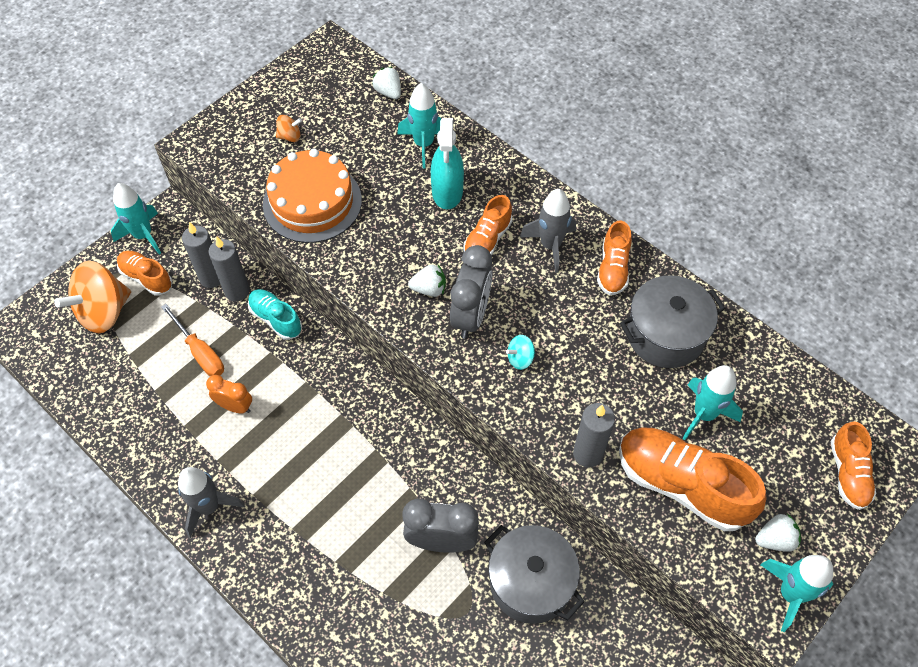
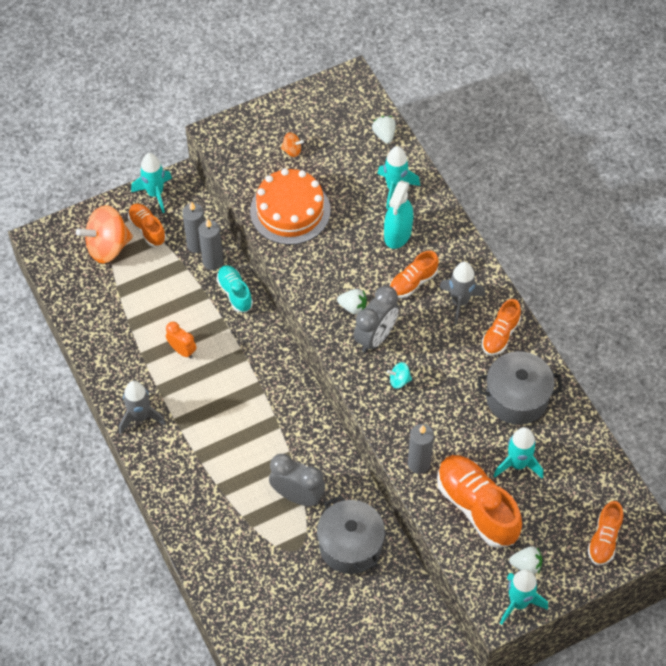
camera: 20 degrees right, 0 degrees up
orange screwdriver [161,304,224,376] -> none

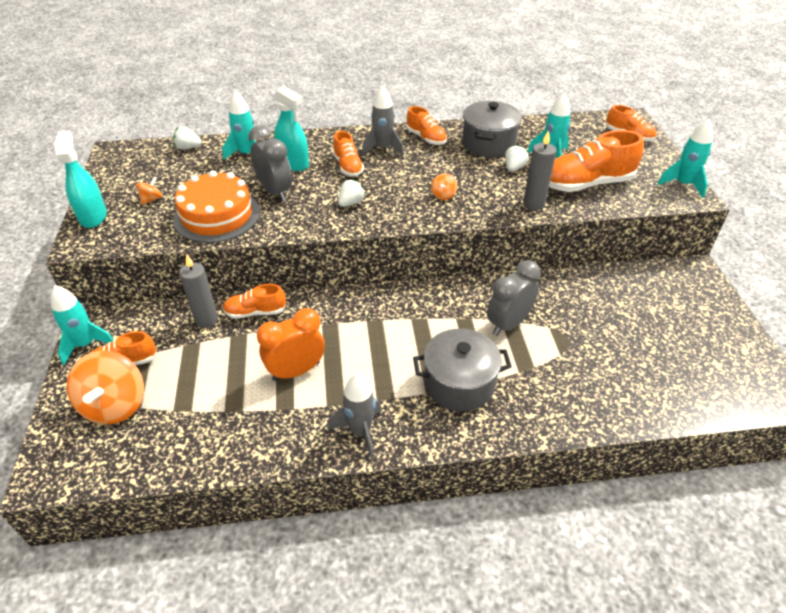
camera: 70 degrees left, 15 degrees down
orange clock [166,322,196,358] -> orange clock [257,308,325,381], size x1.61
grey candle [182,201,205,253] -> none
turquoise shoe [216,265,253,312] -> orange shoe [223,284,286,319]
grey pot [317,495,385,574] -> grey pot moved to [413,329,512,411]
grey clock [354,286,399,353] -> grey clock moved to [248,125,292,201]
turquoise spinning top [387,362,412,389] -> orange spinning top [431,173,457,200]
white strawberry [509,546,542,574] -> white strawberry moved to [505,145,529,172]
none -> turquoise spray bottle [54,131,107,228]

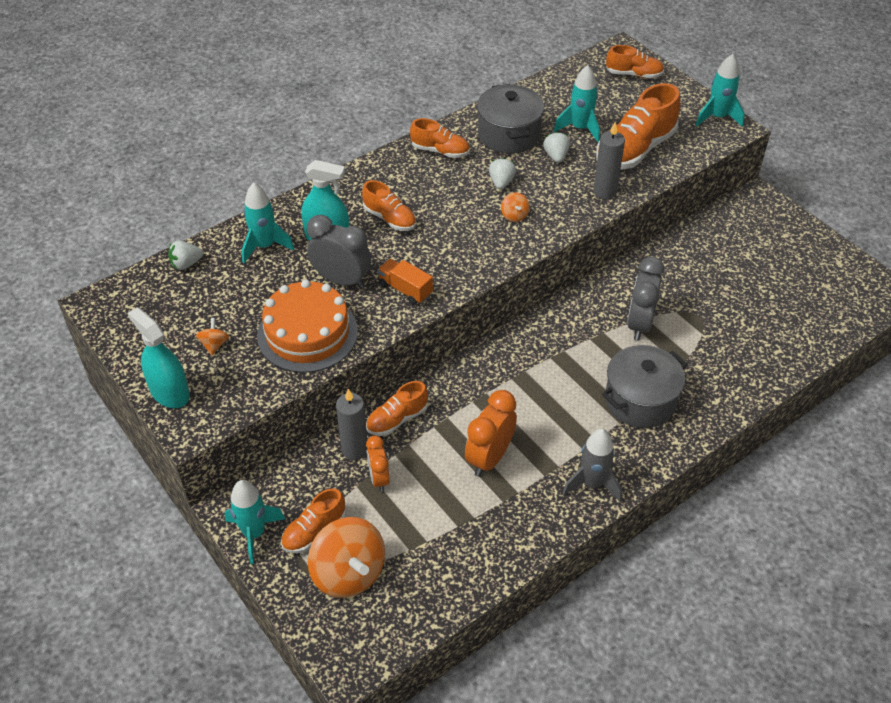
camera: 30 degrees left, 5 degrees up
white strawberry [338,179,366,207] -> white strawberry moved to [489,157,516,189]
grey rocket [362,86,404,156] -> none
none -> orange clock [366,435,390,492]
none -> orange truck [378,259,433,305]

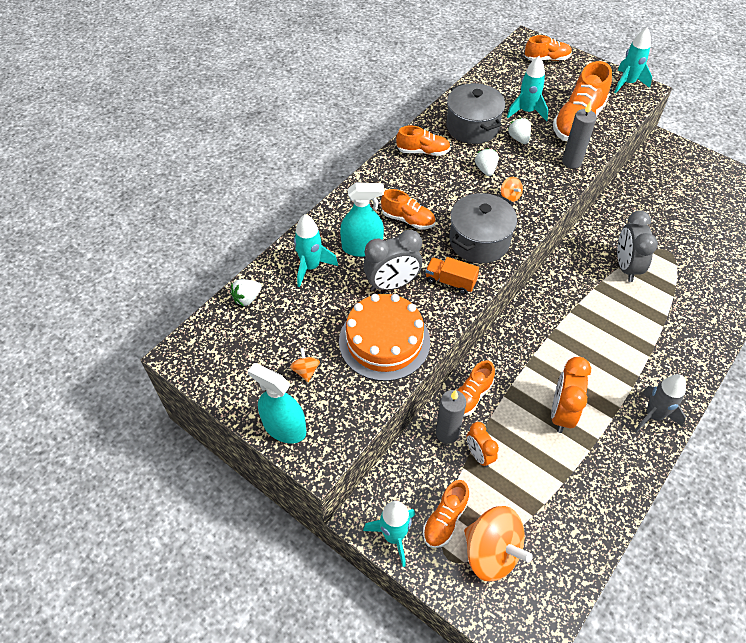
camera: 15 degrees left, 5 degrees up
grey clock [307,215,371,288] -> grey clock turned 150 degrees clockwise [363,230,422,291]
grey pot [602,345,688,428] -> grey pot moved to [449,193,517,263]

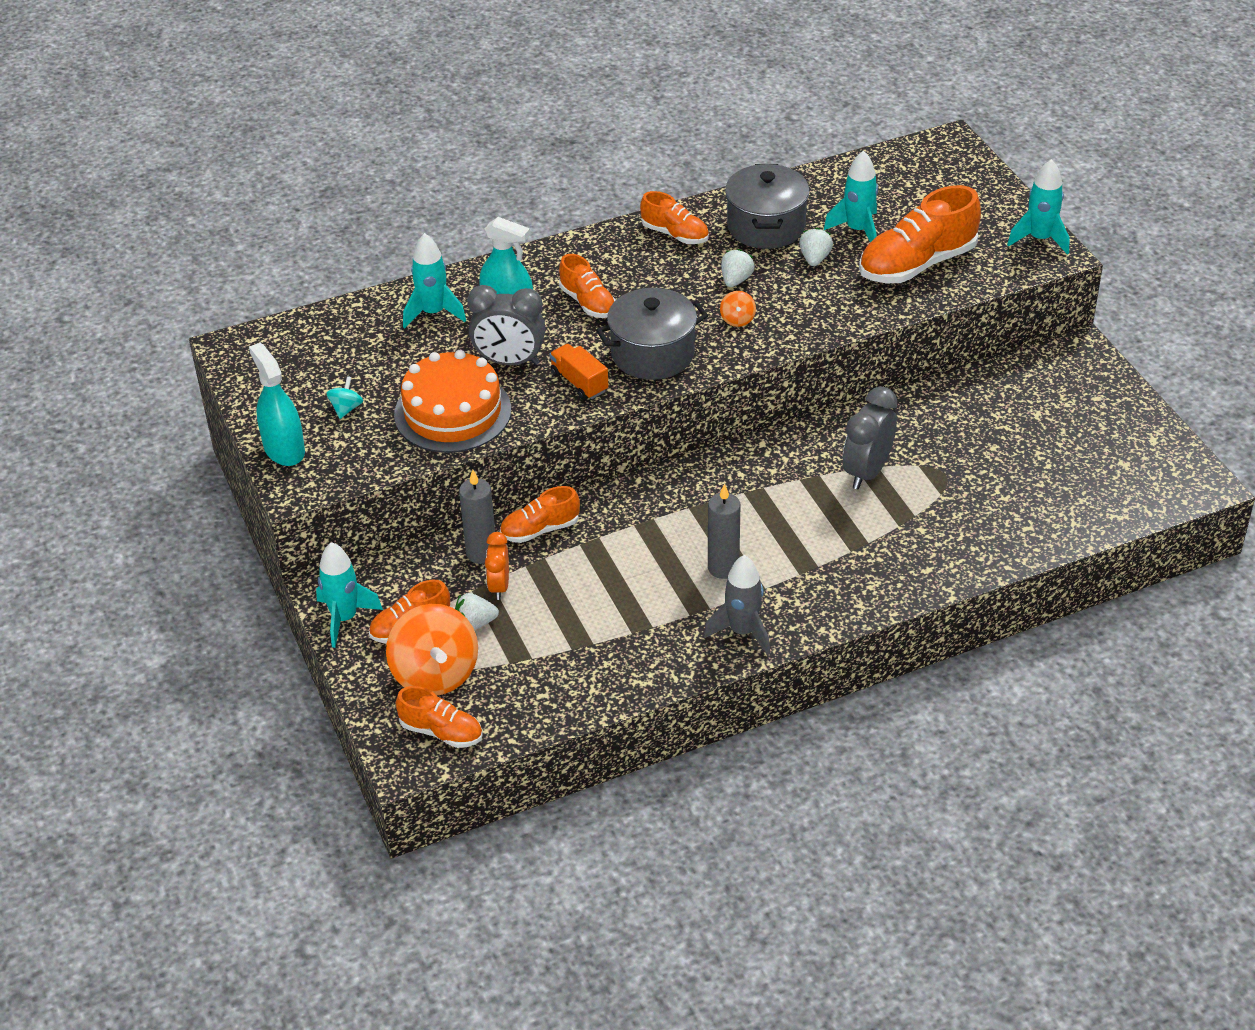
camera: 30 degrees right, 10 degrees down
white strawberry [231,279,262,306] -> white strawberry moved to [455,593,499,630]
orange spinning top [290,347,320,382] -> turquoise spinning top [326,376,363,419]
orange shoe [525,35,572,61] -> orange shoe moved to [396,686,483,748]
orange clock [551,357,591,433] -> none
grey candle [562,101,597,169] -> grey candle moved to [708,483,741,579]

